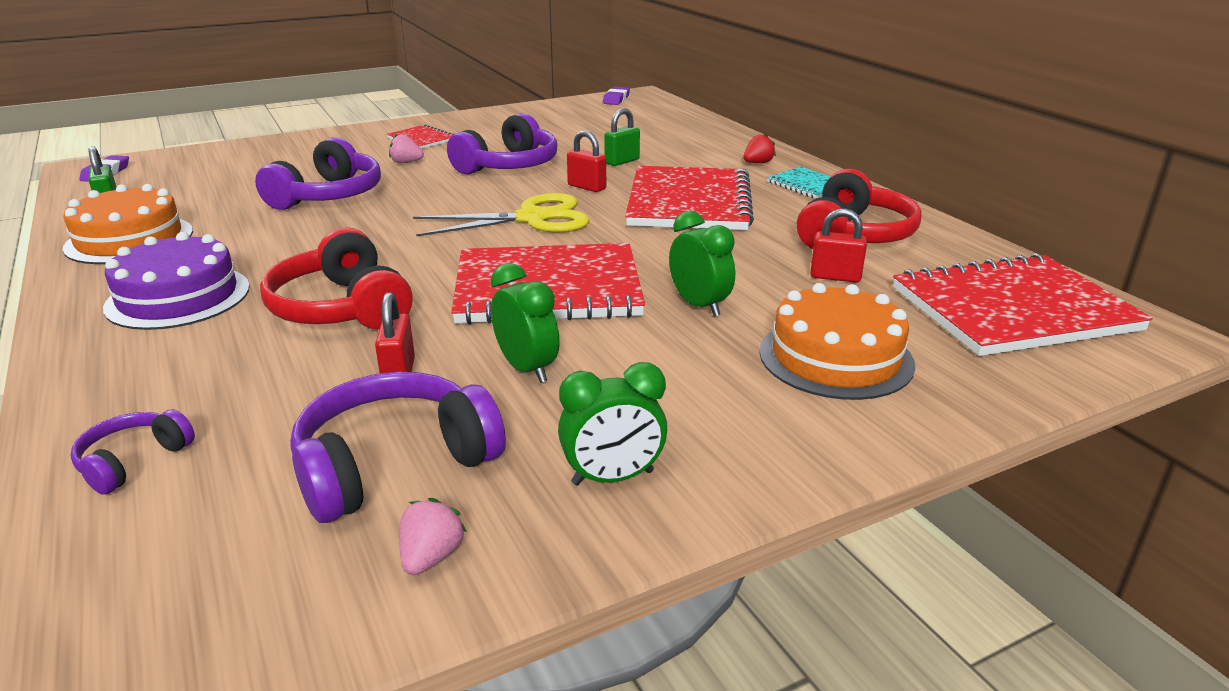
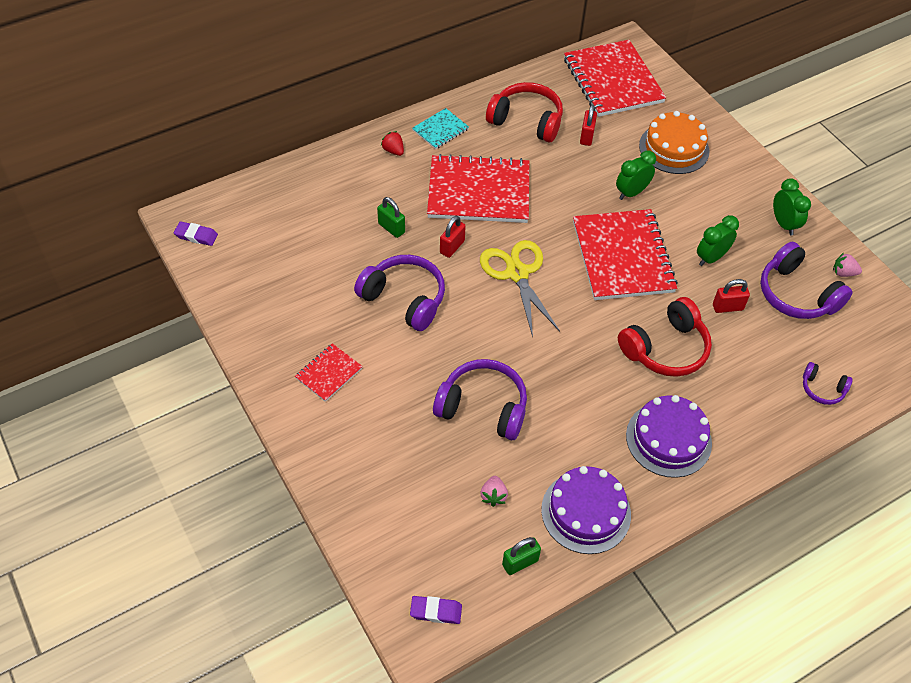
camera: 95 degrees left, 25 degrees up
orange cake [63,184,193,264] -> purple cake [541,466,631,554]
pink strawberry [389,134,424,163] -> pink strawberry moved to [480,476,508,507]

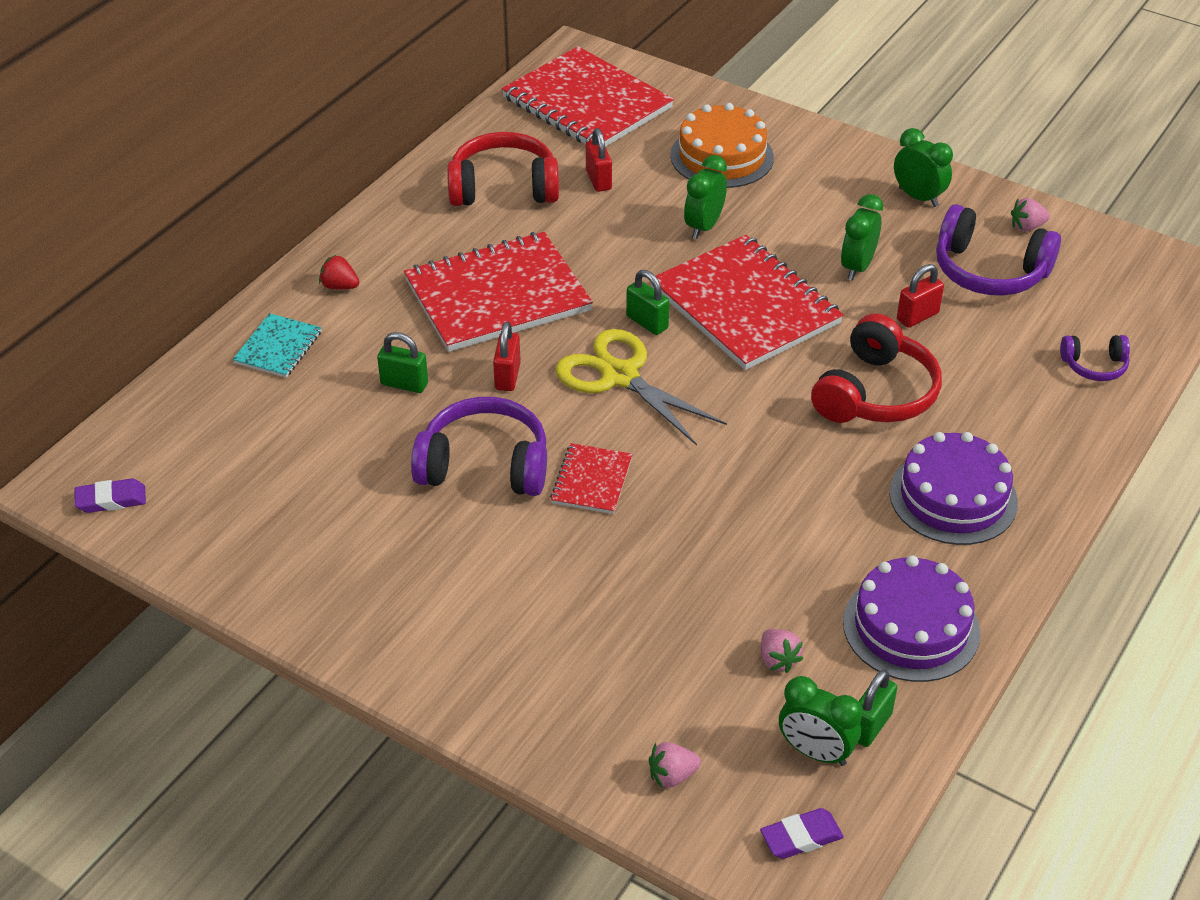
camera: 25 degrees left, 10 degrees down
red notebook [295,343,363,402] -> red notebook moved to [550,443,633,514]
turquoise notebook [412,108,469,149] -> turquoise notebook moved to [232,313,322,378]
purple headphones [433,359,527,440] -> none
none -> green padlock [626,270,669,335]
none -> pink strawberry [649,742,701,788]
none -> green clock [779,676,862,766]

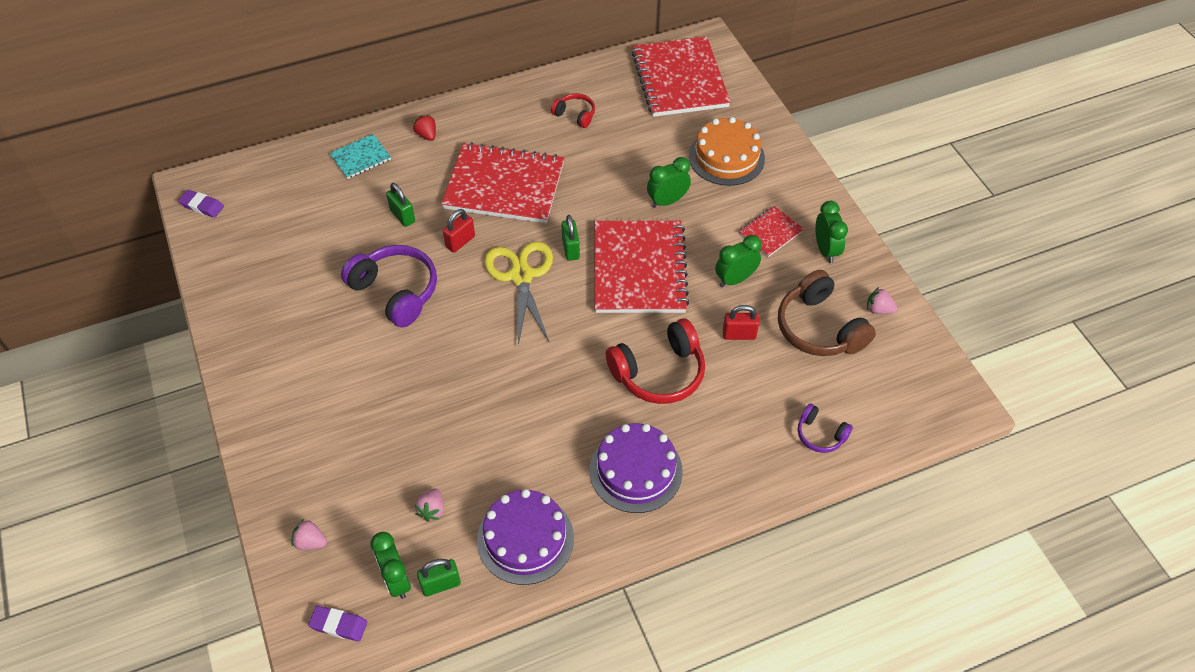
camera: 35 degrees right, 10 degrees up
red headphones [447,132,559,206] -> red headphones [551,93,595,128], size x0.53
red notebook [550,443,633,514] -> red notebook moved to [739,206,804,257]
red padlock [586,128,612,192] -> none
purple headphones [936,204,1061,296] -> brown headphones [778,270,876,356]

